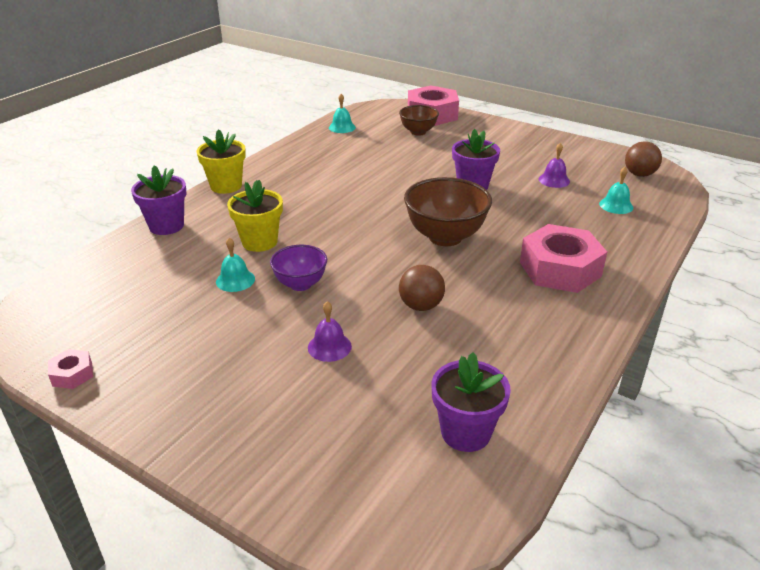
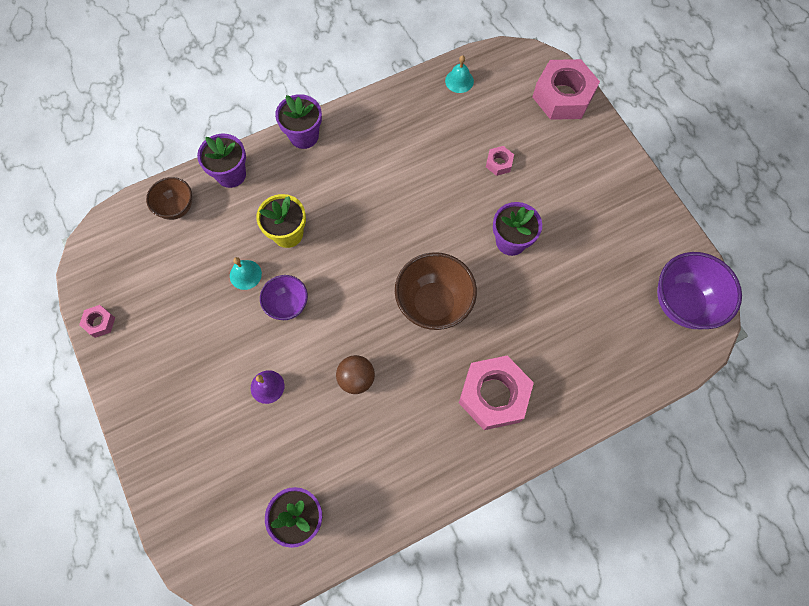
camera: 30 degrees right, 35 degrees up
yellow flower pot [196,129,246,194] -> purple flower pot [275,94,322,149]
brown bowl [399,105,439,136] -> brown bowl moved to [146,177,192,220]
purple bell [539,143,570,188] -> none
turquoise bell [599,167,633,214] -> none
brown ball [625,141,662,177] -> purple bowl [657,252,742,329]
none -> pink nut [486,146,514,176]

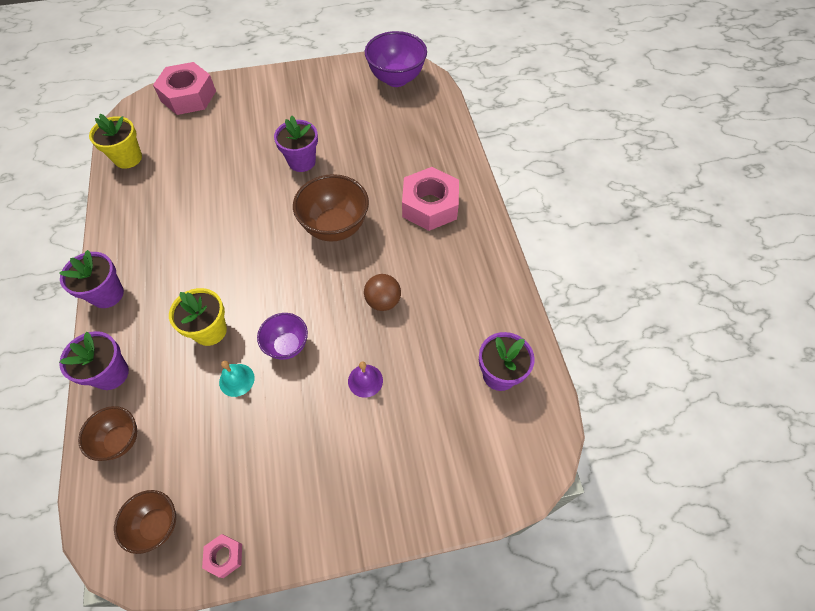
camera: 75 degrees left, 10 degrees down
turquoise bell [445,55,474,93] -> yellow flower pot [89,114,142,169]
pink nut [486,146,514,176] -> none
none -> brown bowl [114,490,176,554]

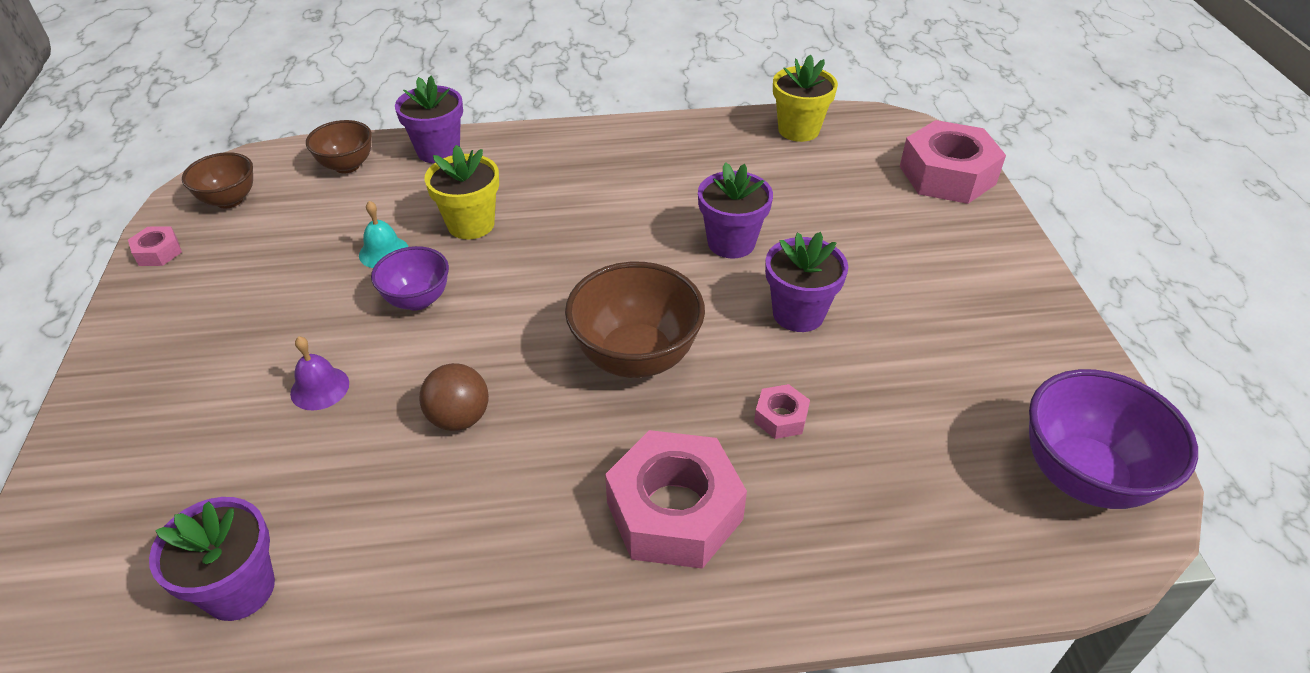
camera: 95 degrees right, 15 degrees down
purple flower pot [59,250,124,308] -> purple flower pot moved to [698,162,773,259]
none -> pink nut [754,384,810,439]

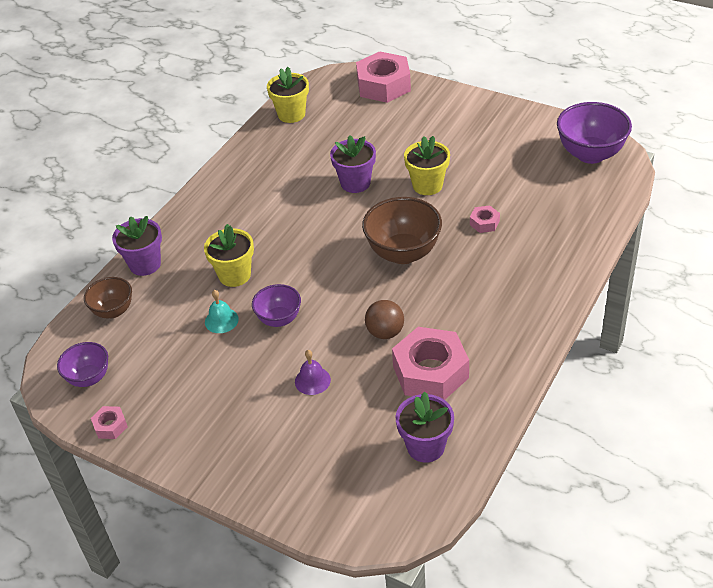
camera: 50 degrees left, 0 degrees up
brown bowl [182,152,253,209] -> purple bowl [57,342,108,387]
pink nut [605,430,747,569] -> pink nut moved to [392,327,469,400]
purple flower pot [765,232,848,332] -> yellow flower pot [404,136,450,195]

